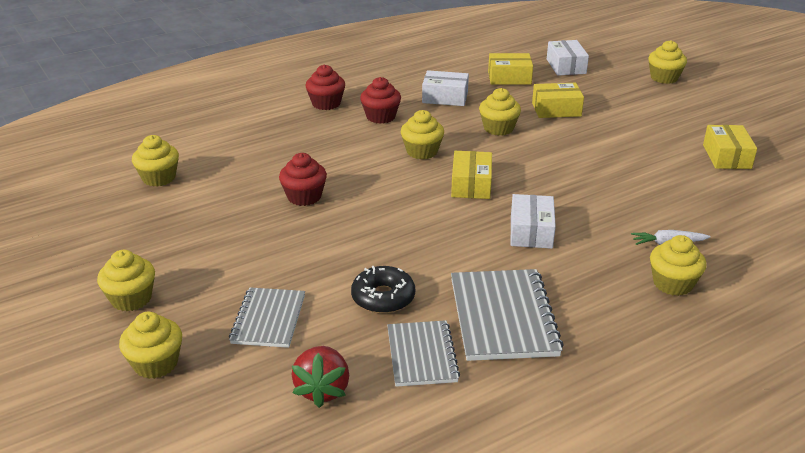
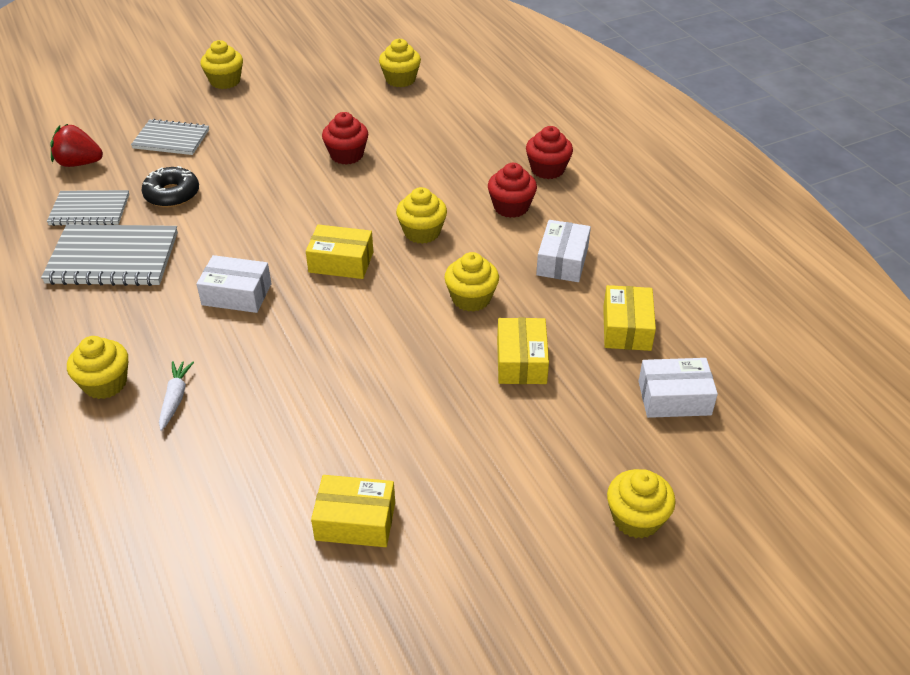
camera: 95 degrees right, 10 degrees up
yellow cupcake [119,312,182,379] -> none

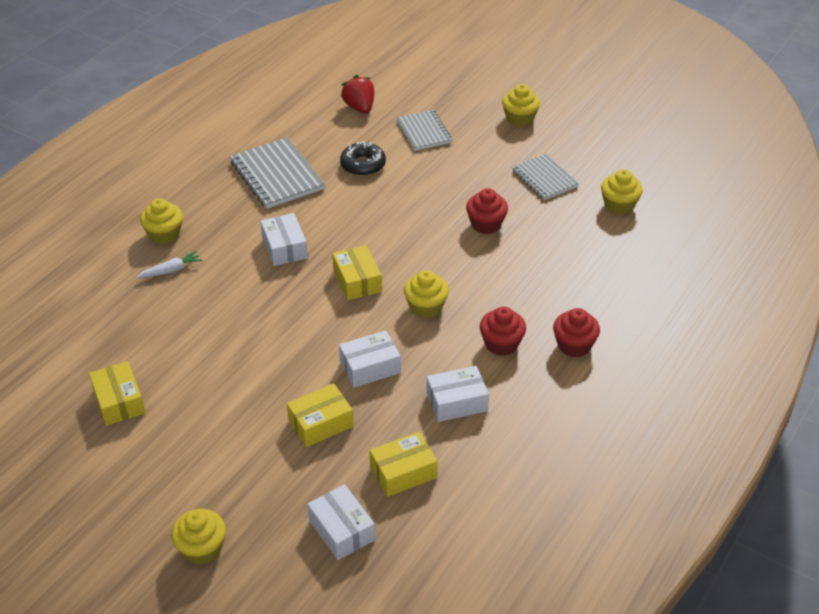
camera: 60 degrees right, 0 degrees up
grey notebook [47,190,129,226] -> grey notebook moved to [512,154,579,200]
yellow cupcake [444,252,499,312] -> white box [339,330,401,388]

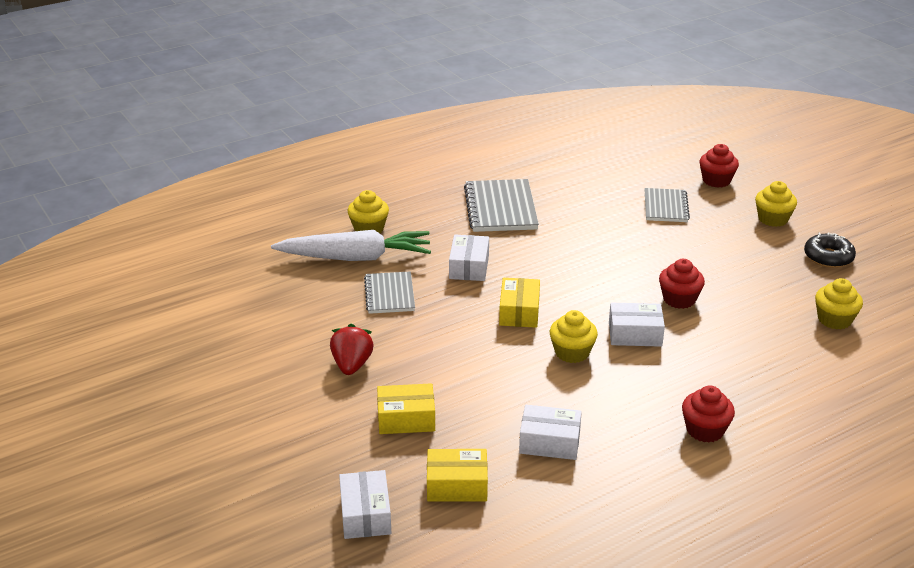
camera: 25 degrees right, 10 degrees down
yellow box [89,361,145,426] -> none
white carrot [137,251,203,278] -> white carrot [271,230,431,261], size x2.42
yellow cupcake [171,509,226,565] -> none
white box [339,330,401,388] -> white box moved to [609,303,665,347]
black donut [340,142,386,176] -> black donut moved to [804,232,856,268]
red strawberry [341,75,374,114] -> red strawberry moved to [330,324,374,375]
red cupcake [480,307,526,356] -> red cupcake moved to [699,144,739,188]
grey notebook [512,154,579,200] -> grey notebook moved to [364,271,415,314]

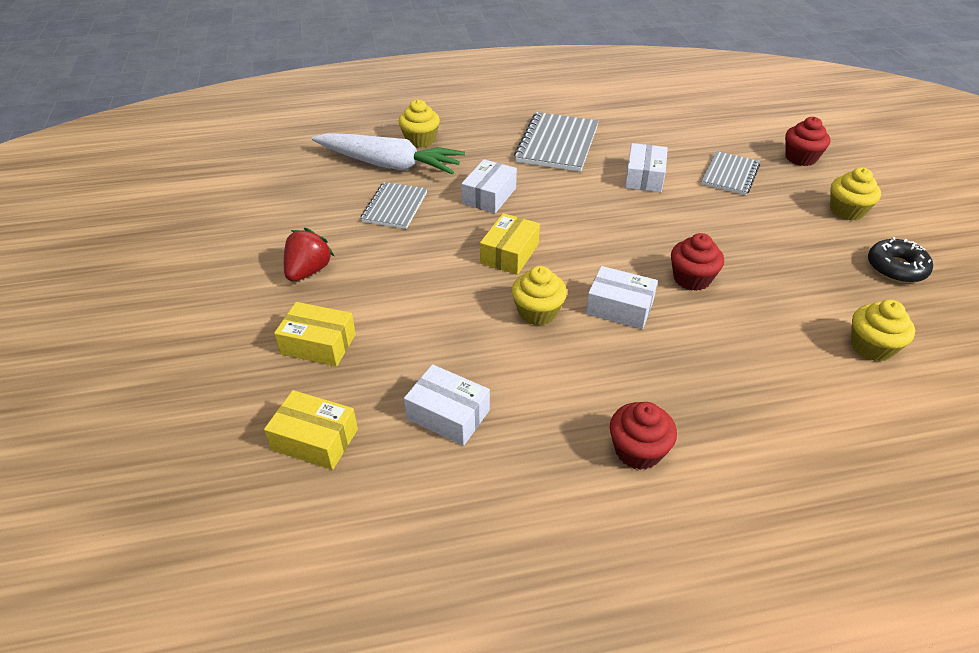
camera: 20 degrees right, 10 degrees up
white box [339,470,391,539] -> white box moved to [625,143,668,192]

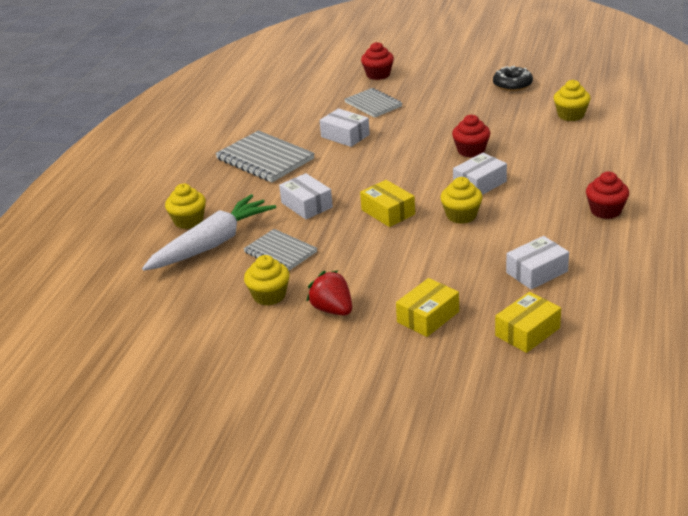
camera: 60 degrees left, 10 degrees down
yellow cupcake [830,168,881,221] -> yellow cupcake moved to [244,255,290,306]

